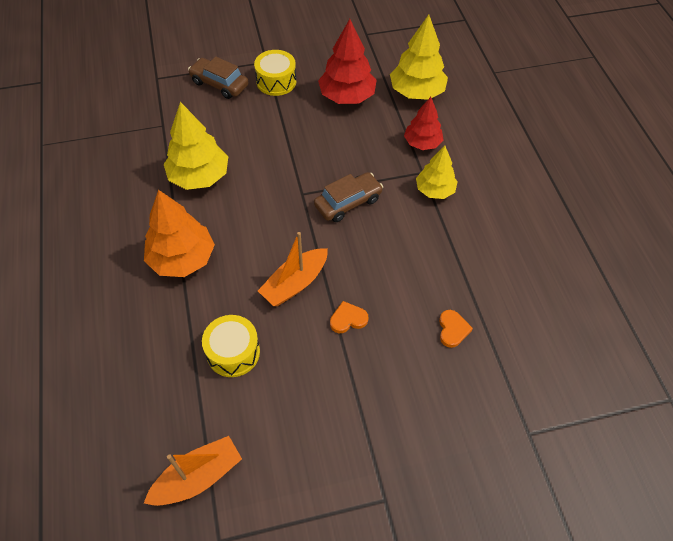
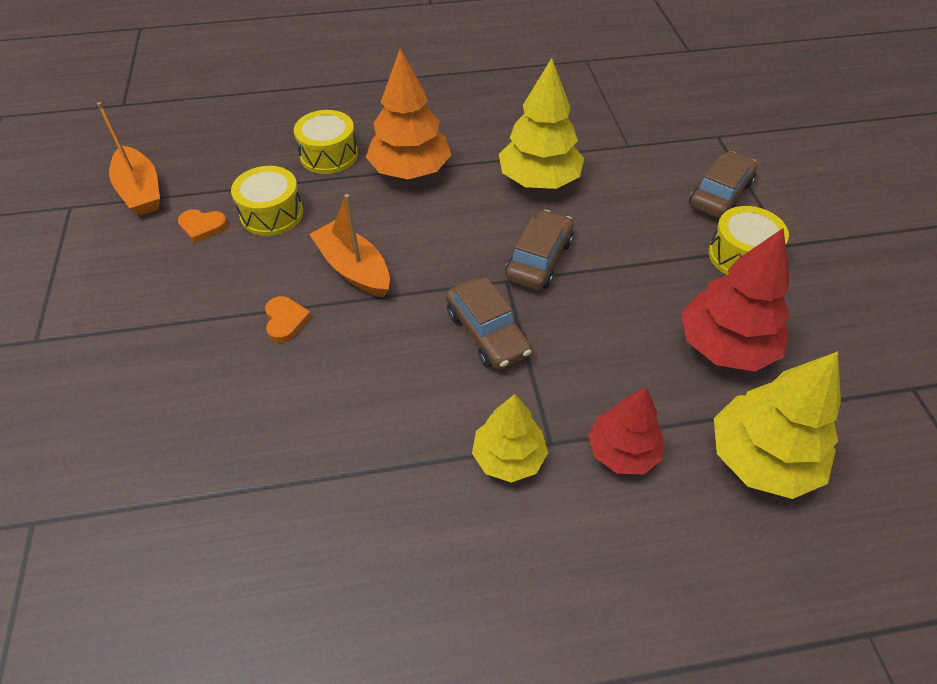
camera: 95 degrees right, 5 degrees down
orange heart [439,310,473,348] -> orange heart moved to [178,209,228,243]
none -> yellow drum [294,110,358,174]
none -> brown car [506,210,574,290]

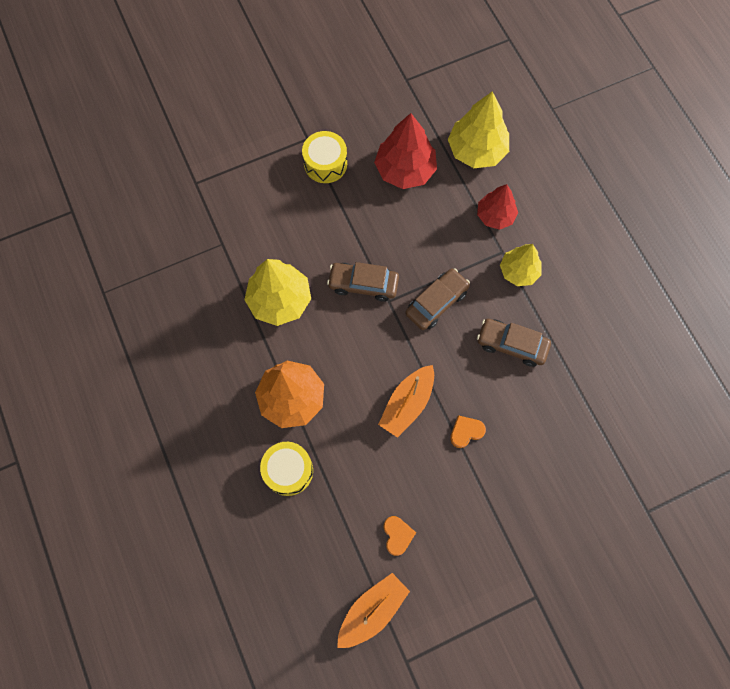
camera: 105 degrees left, 20 degrees up
yellow drum [231,166,303,236] -> none
brown car [689,151,758,218] -> brown car moved to [477,319,551,367]

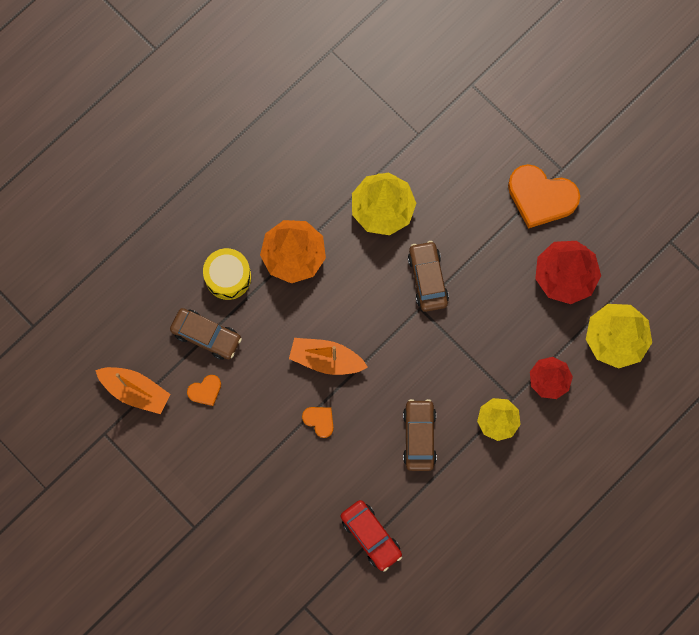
camera: 70 degrees right, 5 degrees up
yellow drum [302,131,347,183] -> orange heart [508,164,580,229]
brown car [405,268,470,330] -> brown car moved to [170,308,242,360]
none -> red car [341,500,402,572]

